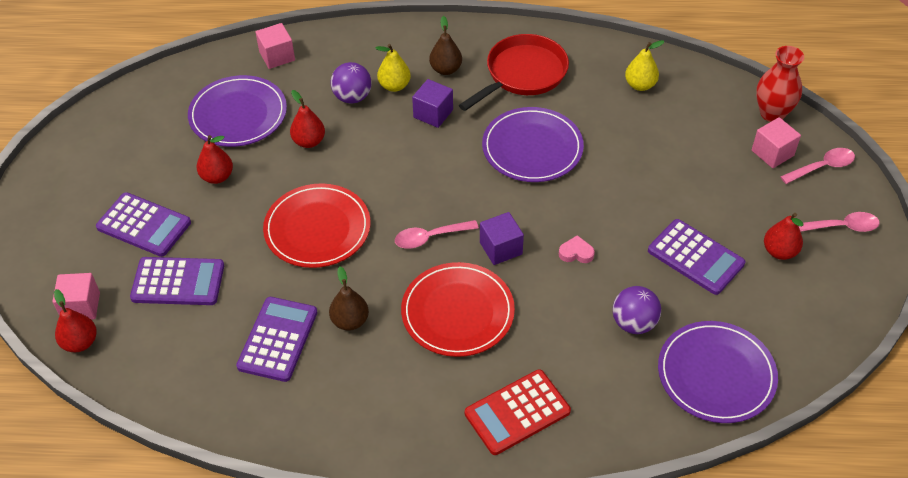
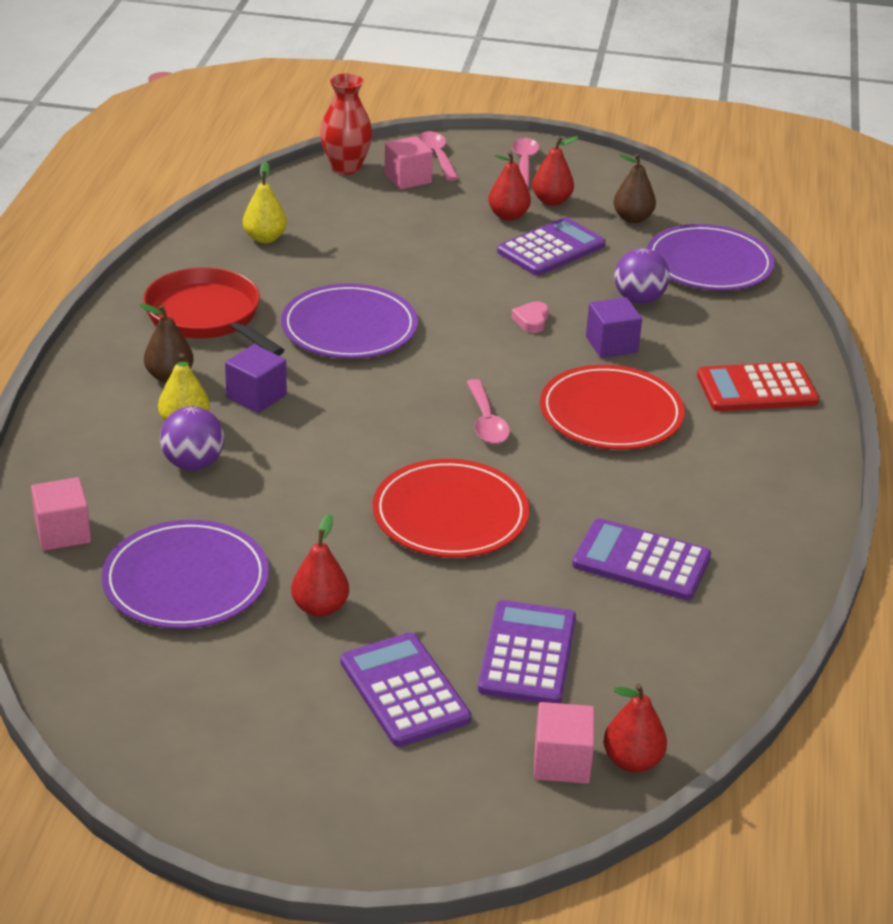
camera: 85 degrees left, 15 degrees down
purple calculator [96,192,191,257] -> purple calculator turned 60 degrees counterclockwise [341,632,471,747]
red pear [290,90,325,148] -> red pear moved to [488,152,531,221]
brown pear [329,266,369,331] -> brown pear moved to [613,154,656,223]
red calculator [465,369,571,455] -> red calculator turned 105 degrees clockwise [697,362,819,411]
purple cube [480,212,524,265] -> purple cube moved to [586,297,642,358]

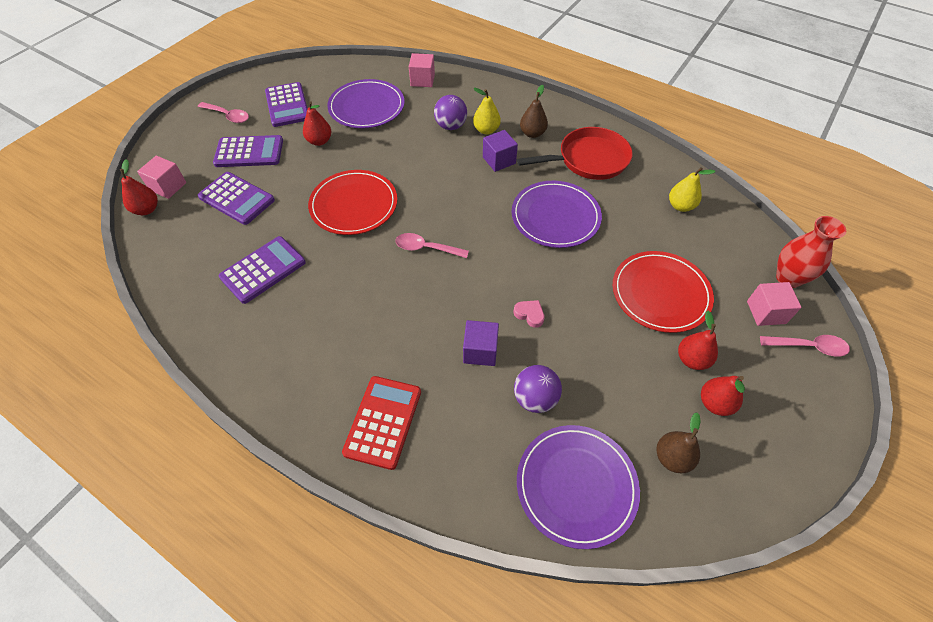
camera: 115 degrees right, 20 degrees up
purple calculator [497,217,606,276] -> purple calculator moved to [265,82,308,127]
pink spoon [512,138,539,188] -> pink spoon moved to [198,102,249,123]
red plate [540,365,685,449] -> red plate moved to [613,251,714,333]

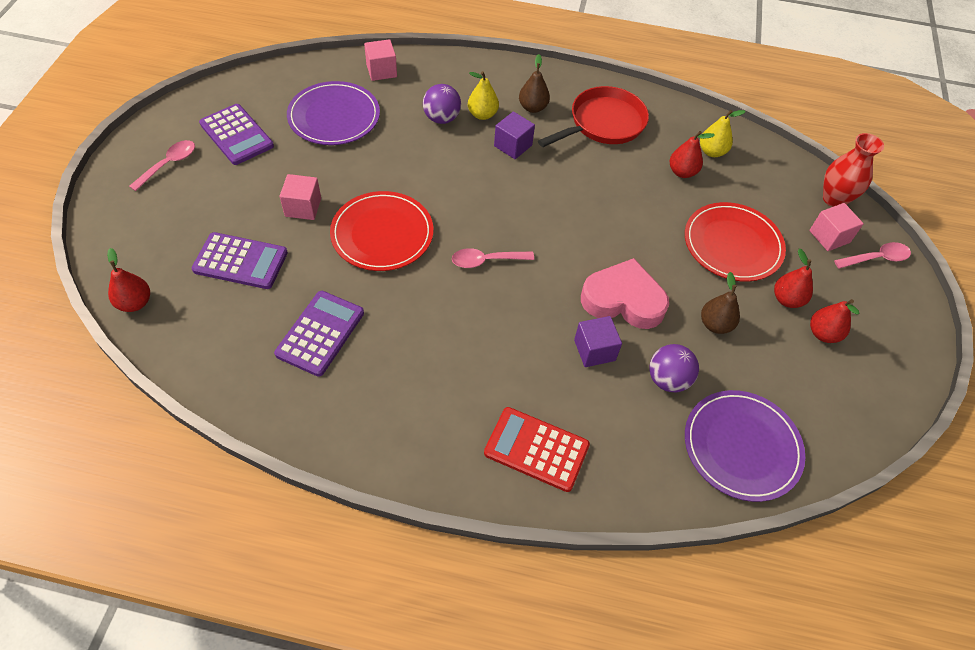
camera: 25 degrees left, 0 degrees up
pink cube [137,156,186,199] -> pink cube moved to [280,174,321,220]
pink spoon [198,102,249,123] -> pink spoon turned 60 degrees counterclockwise [129,140,195,191]
purple calculator [213,135,283,167] -> none
red pear [303,101,331,146] -> red pear moved to [669,131,715,178]
red calculator [342,376,421,470] -> red calculator turned 60 degrees counterclockwise [484,407,590,492]
purple plate [512,181,602,248] -> none
pink heart [514,300,545,328] -> pink heart [581,258,669,329], size x2.46
brown pear [656,412,701,473] -> brown pear moved to [701,272,740,334]

